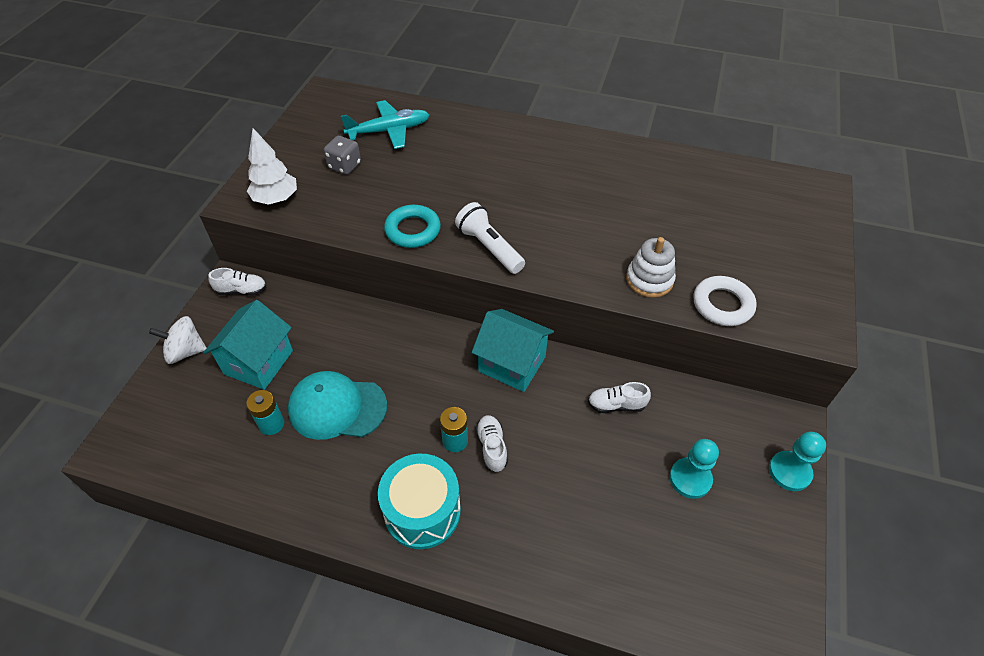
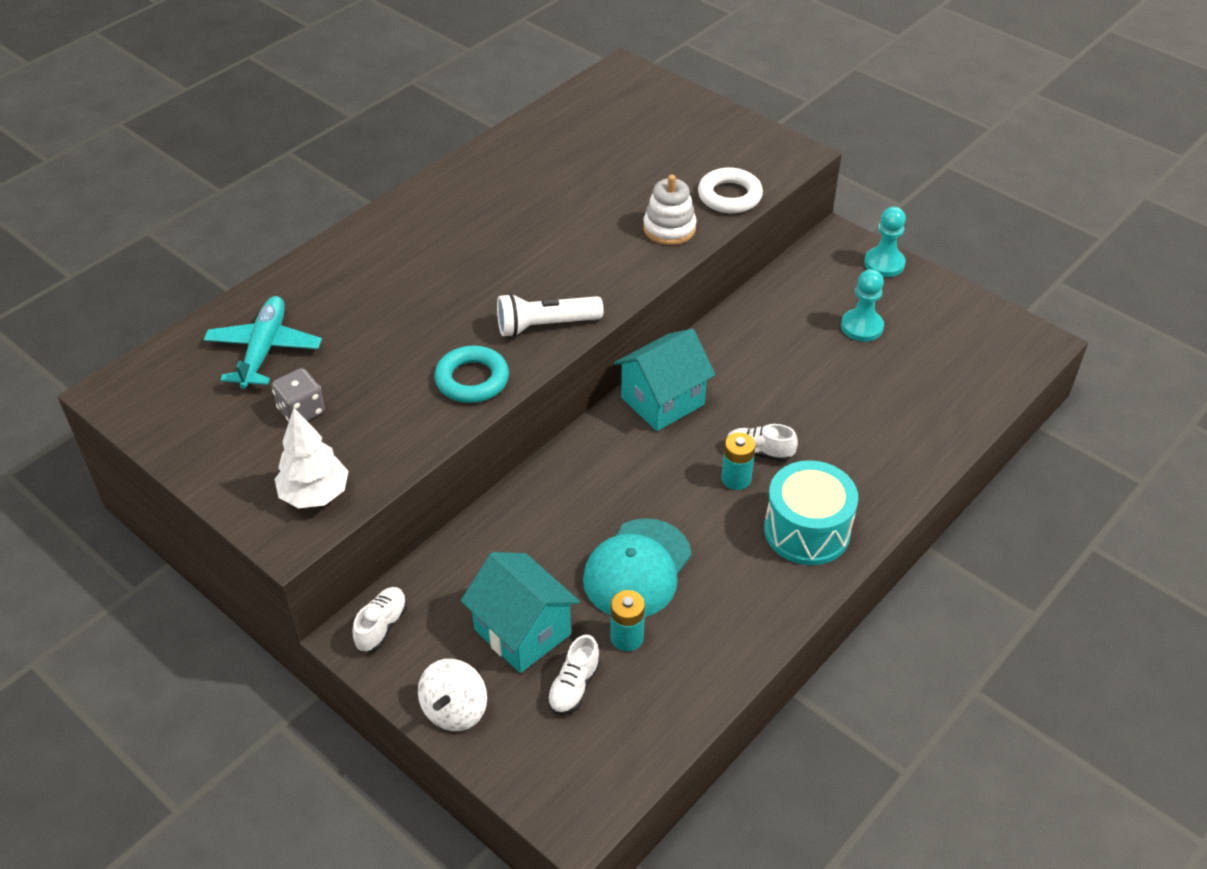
camera: 65 degrees left, 5 degrees down
white shoe [588,382,651,413] -> white shoe moved to [547,635,600,715]

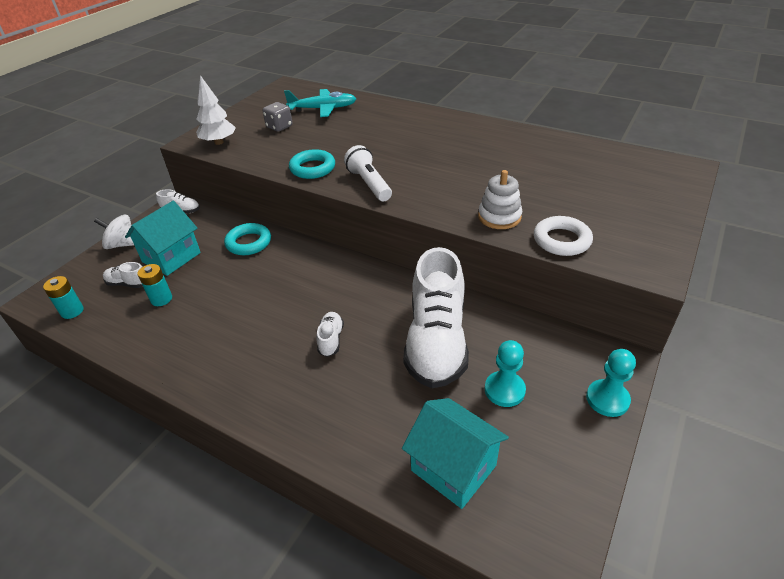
camera: 80 degrees right, 5 degrees down
turquoise cap [583,518,691,617] -> none
turquoise house [614,329,715,431] -> turquoise house moved to [402,398,509,509]
turquoise battery [721,432,756,490] -> turquoise battery moved to [43,276,84,319]
turquoise drum [764,460,858,565] -> none
none -> turquoise ring [224,223,271,255]
none -> white shoe [403,247,469,388]

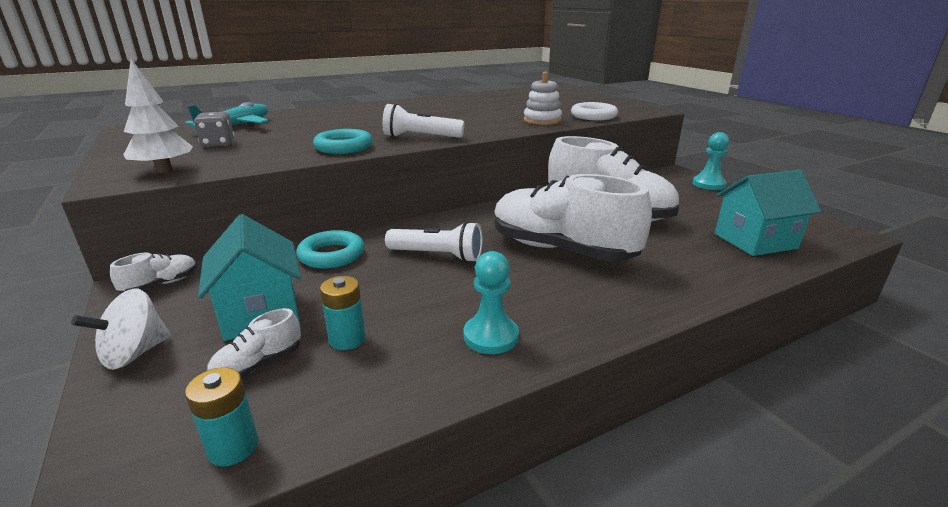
camera: 60 degrees left, 15 degrees down
white shoe [316,312,344,357] -> white shoe [494,174,652,262], size x2.46
turquoise pawn [485,340,526,407] -> turquoise pawn moved to [463,251,519,354]
none -> white flashlight [385,221,482,262]

